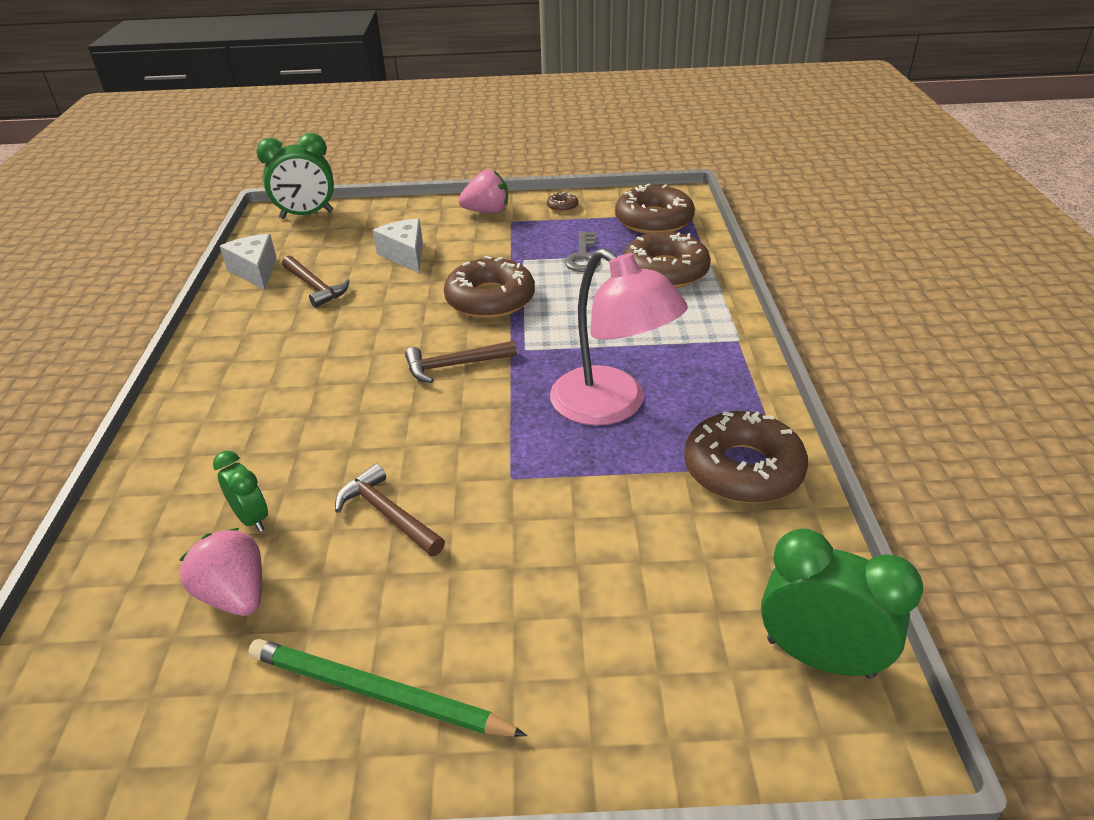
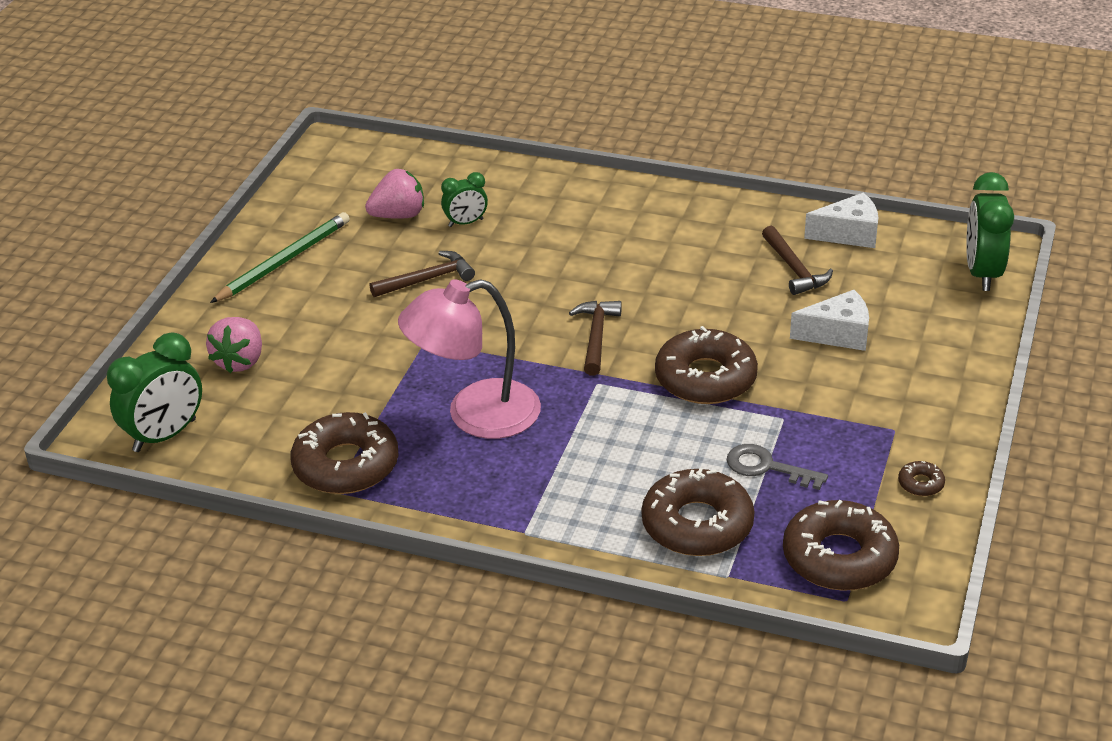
camera: 110 degrees right, 0 degrees up
brown hammer [282,256,349,308] -> brown hammer turned 90 degrees counterclockwise [762,226,833,295]
pink strawberry [458,170,508,213] -> pink strawberry moved to [206,317,262,373]

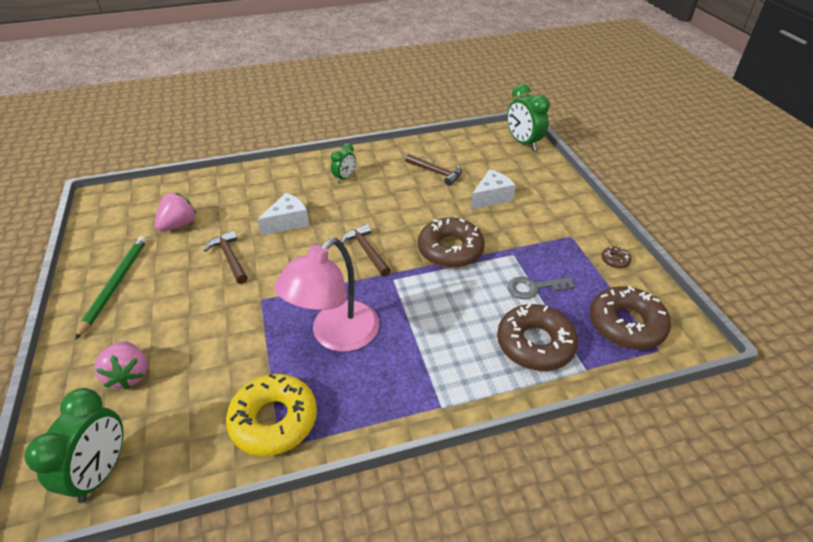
camera: 35 degrees left, 5 degrees up
brown donut [291,412,399,494] -> yellow donut [226,374,317,456]
brown hammer [369,251,475,297] -> brown hammer turned 60 degrees counterclockwise [204,230,248,284]
green clock [441,172,488,227] -> green clock moved to [331,143,356,183]
white cheese [804,193,878,248] -> white cheese moved to [257,193,309,236]

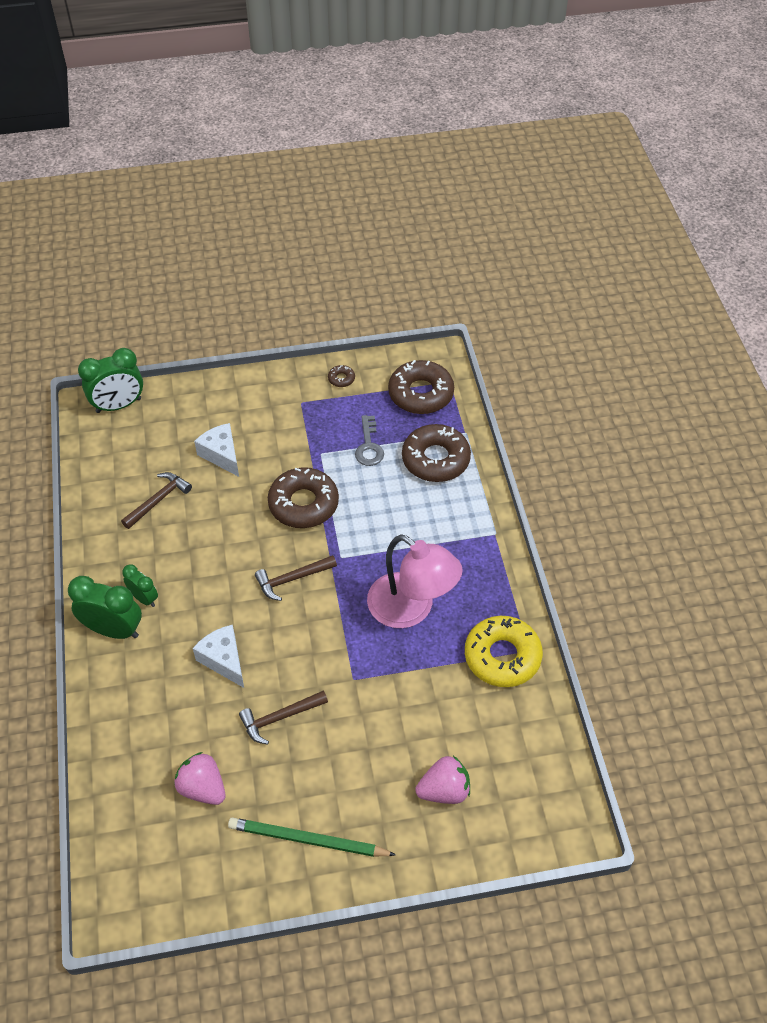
camera: 85 degrees left, 10 degrees up
green clock [24,388,124,503] -> green clock moved to [68,576,142,639]

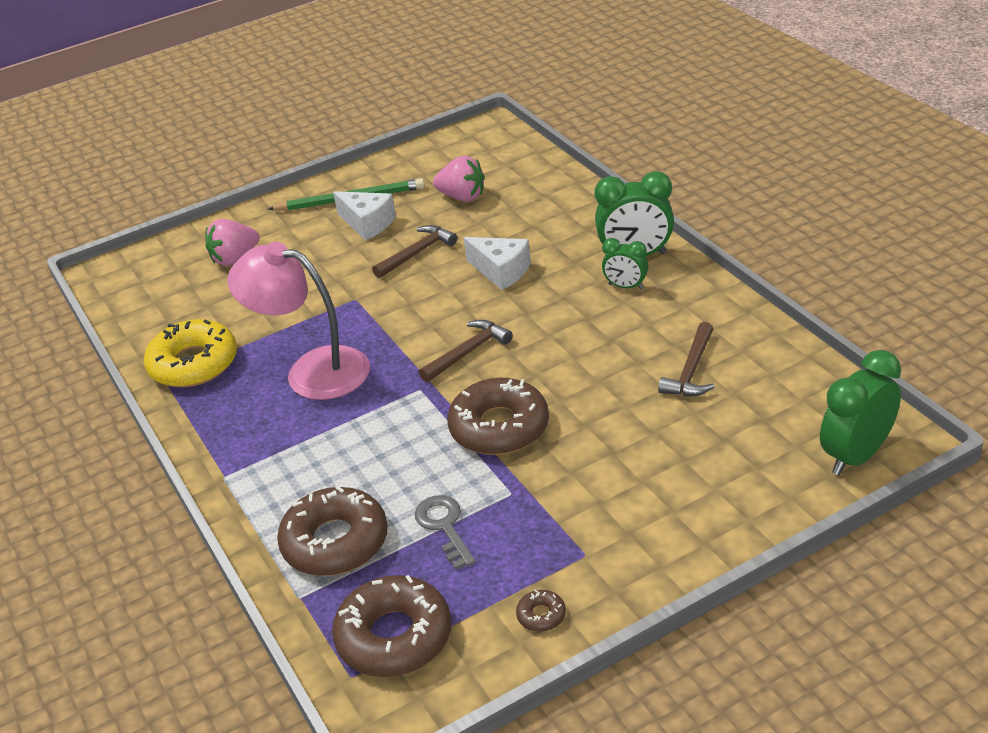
camera: 165 degrees right, 15 degrees down
white cheese [194,423,239,477] -> white cheese moved to [333,191,396,240]

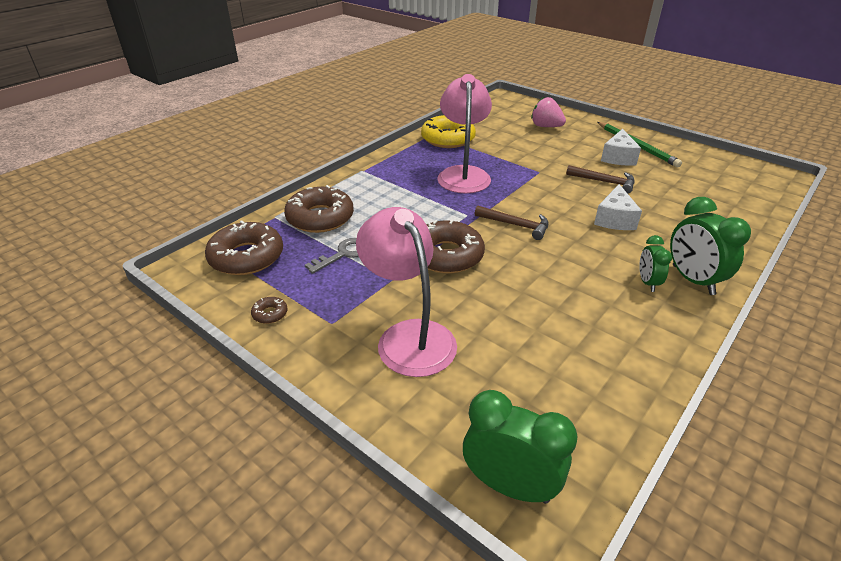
camera: 65 degrees right, 0 degrees up
pink strawberry [433,156,485,202] -> none
brown hammer [658,322,714,396] -> none
none -> pink lamp [356,207,457,377]

